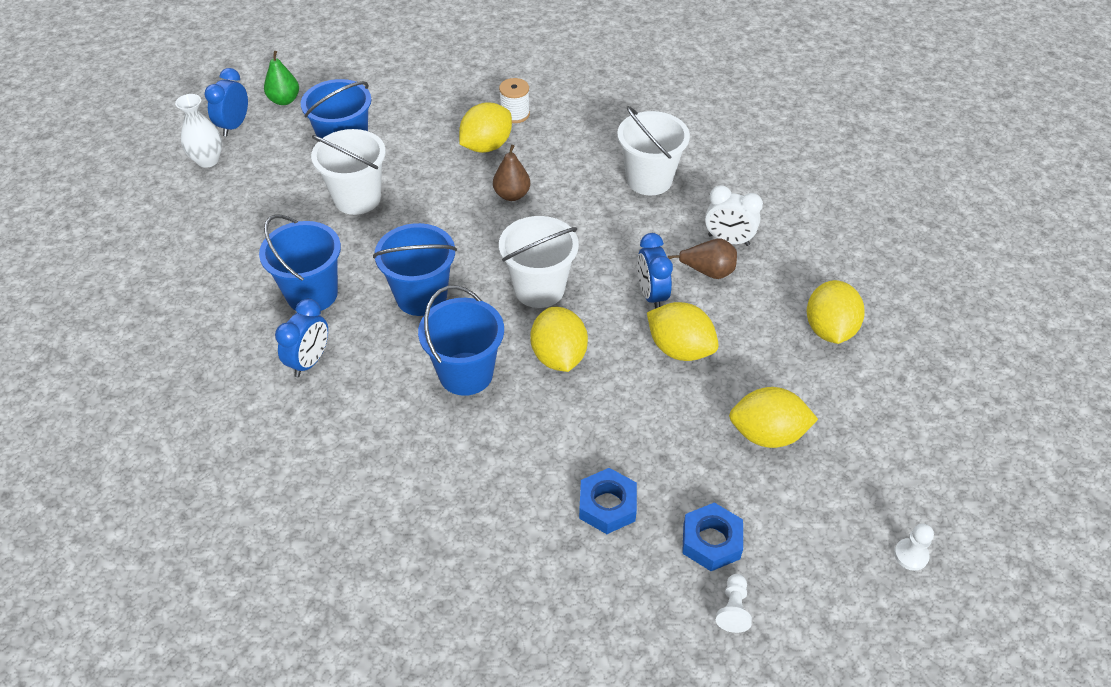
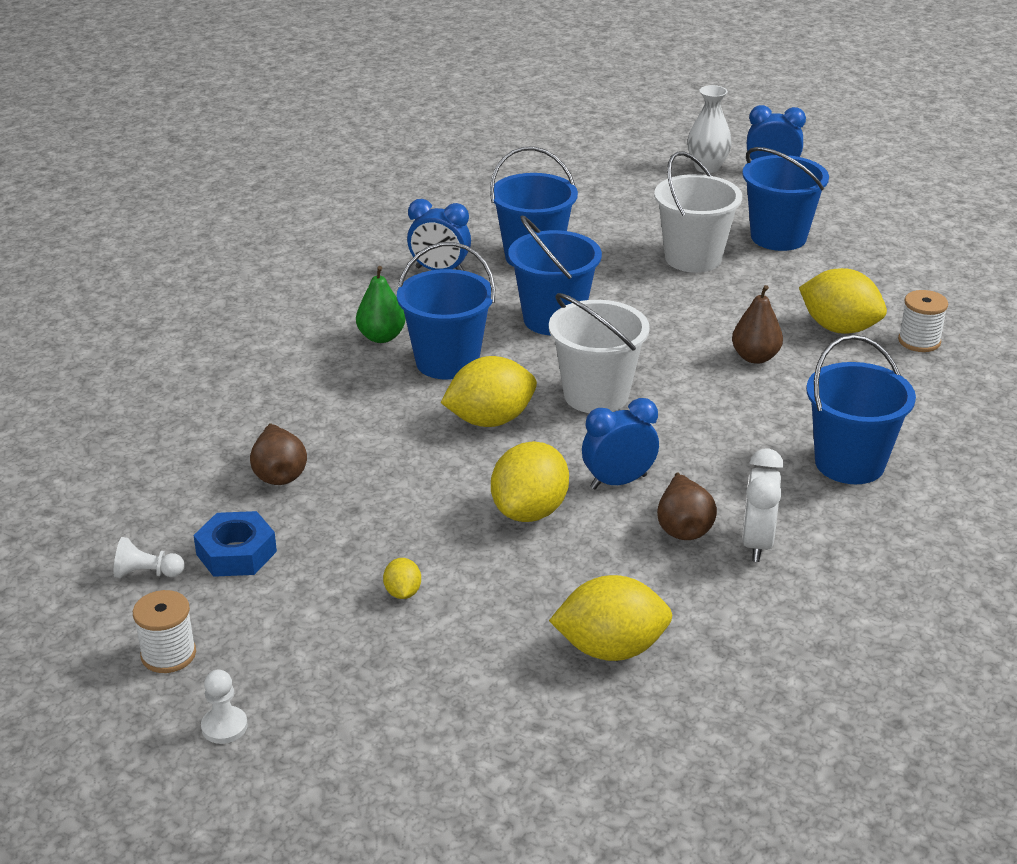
camera: 80 degrees right, 15 degrees down
green pear [264,51,299,105] -> green pear moved to [356,266,406,343]
blue nut [579,468,637,534] -> brown pear [250,423,307,485]
white bucket [617,106,690,195] -> blue bucket [806,335,916,484]
yellow lemon [729,387,818,448] -> yellow lemon [383,558,421,599], size x0.47
none -> white spool [133,590,196,673]

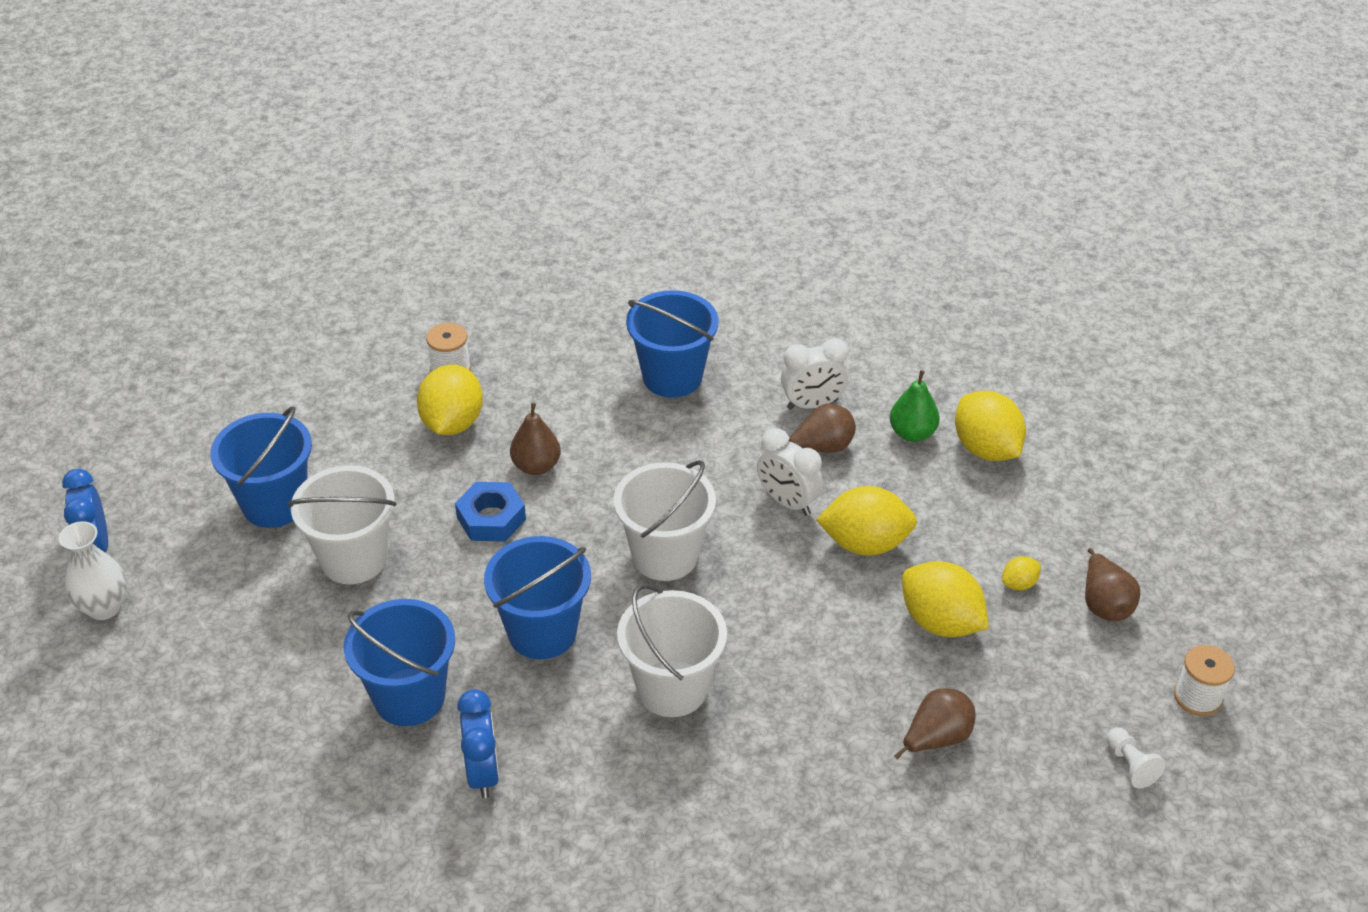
camera: 115 degrees left, 10 degrees up
blue nut [193,511,277,577] -> blue nut moved to [455,482,526,542]
white pawn [201,670,248,744] -> none
green pear [356,266,406,343] -> green pear moved to [890,370,940,442]
blue bucket [397,242,495,380] -> white bucket [617,584,727,717]
yellow lemon [441,356,537,427] -> yellow lemon moved to [902,561,989,637]
blue clock [582,398,659,489] -> white clock [757,428,823,516]
none -> brown pear [1085,548,1140,621]

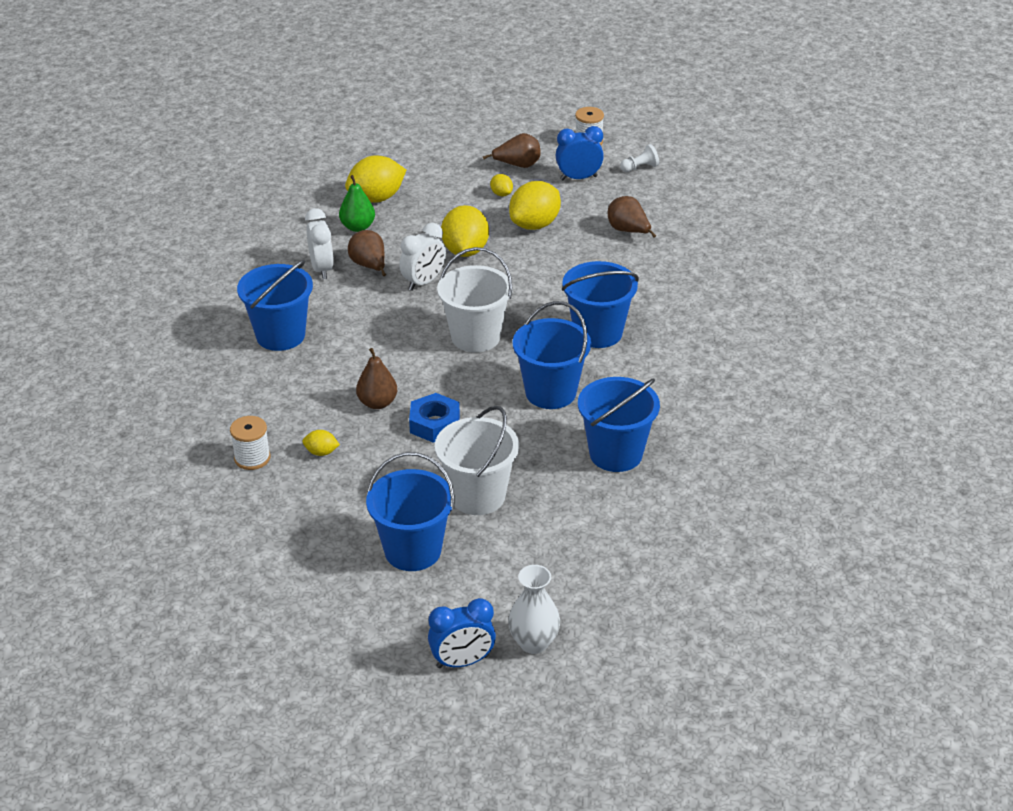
camera: 90 degrees left, 5 degrees down
yellow lemon [417,365,483,435] -> yellow lemon [302,430,340,456], size x0.47
blue clock [457,689,499,798] -> blue clock moved to [556,126,604,180]
white bucket [617,584,727,717] -> blue bucket [562,261,639,348]

